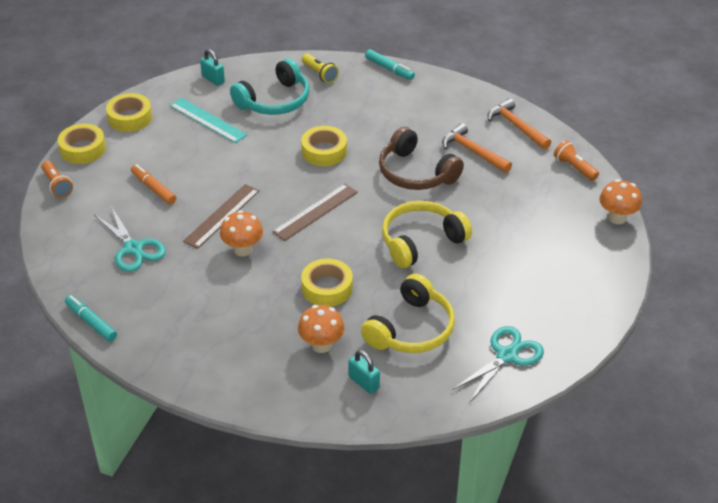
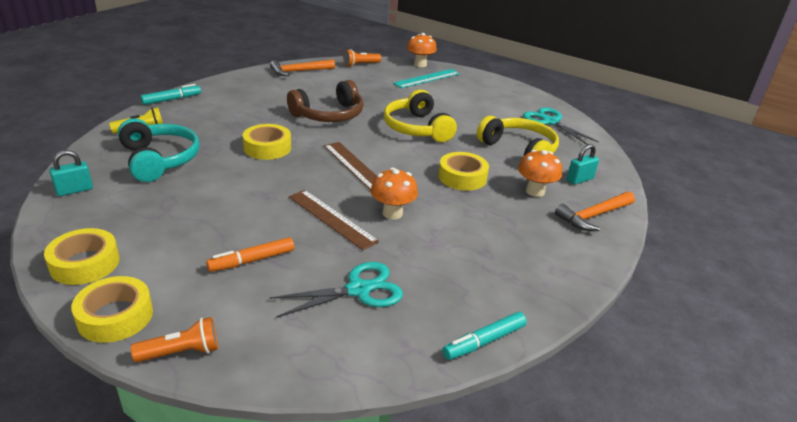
camera: 80 degrees left, 10 degrees down
turquoise ruler [169,98,247,143] -> turquoise ruler moved to [393,69,460,88]
orange hammer [442,123,512,173] -> orange hammer moved to [555,191,635,231]

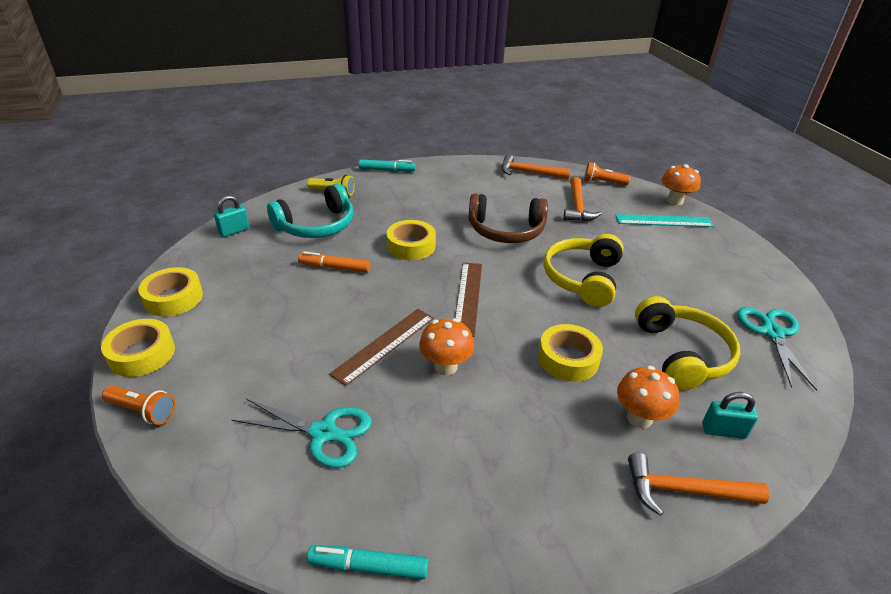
camera: 40 degrees right, 5 degrees up
turquoise padlock [49,150,93,196] -> turquoise padlock turned 45 degrees counterclockwise [214,195,249,237]
turquoise headphones [118,118,200,182] -> turquoise headphones turned 45 degrees clockwise [267,183,354,238]
orange marker [206,237,294,272] -> orange marker moved to [298,251,370,272]
brown ruler [289,190,379,250] -> brown ruler turned 45 degrees clockwise [329,309,434,386]
none -> orange hammer [564,177,602,221]

